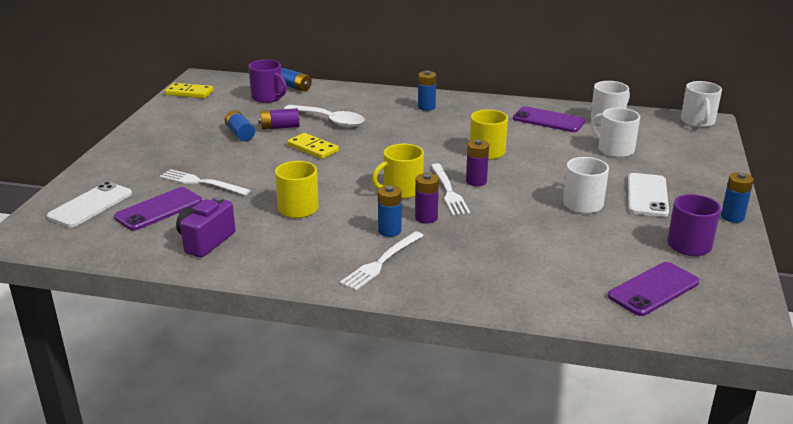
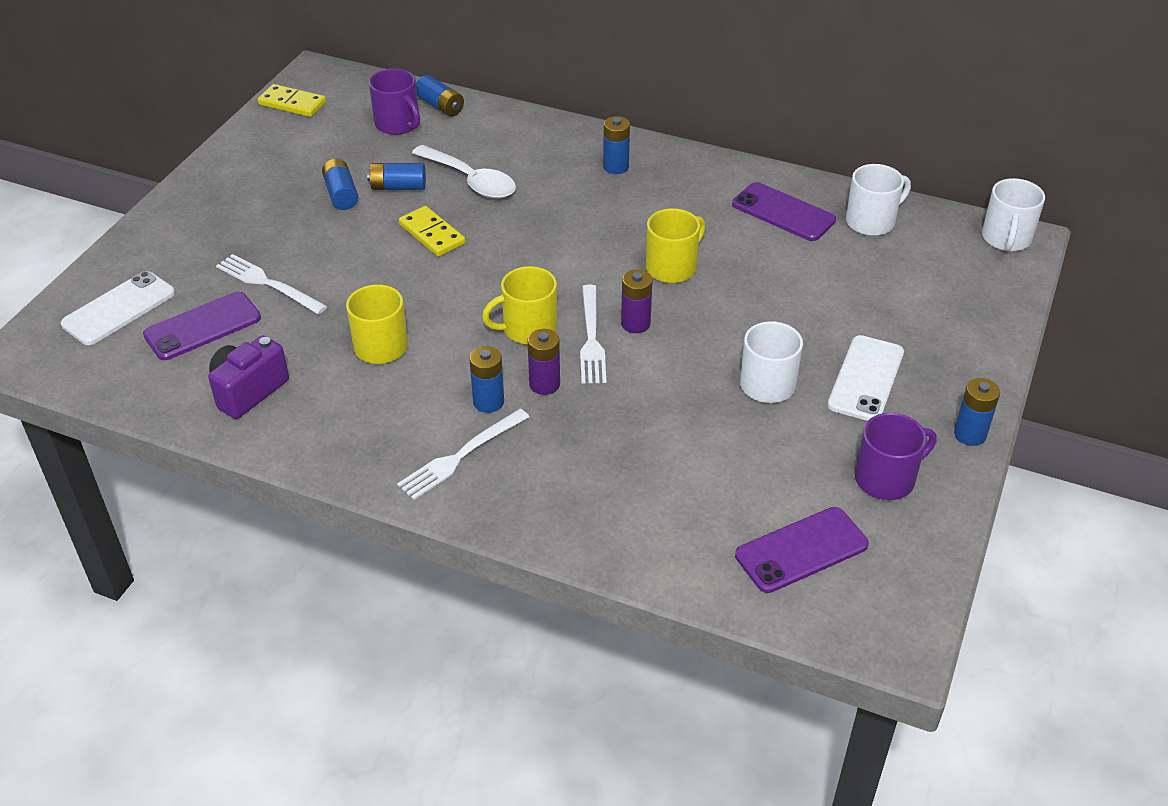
camera: 10 degrees right, 15 degrees up
purple battery [258,108,299,130] -> blue battery [367,163,426,190]
white mug [591,108,640,158] -> none

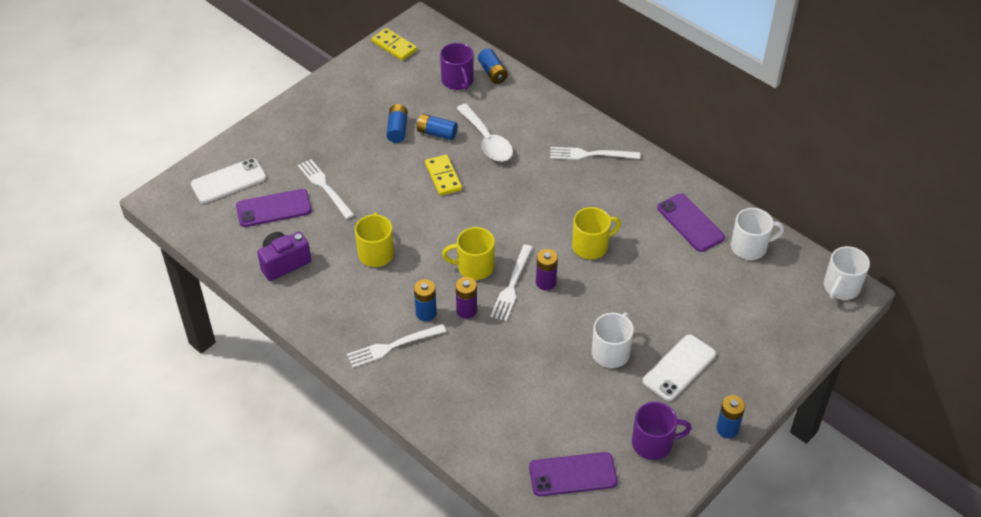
camera: 20 degrees right, 5 degrees up
blue battery [603,116,630,174] -> white fork [550,147,640,160]

